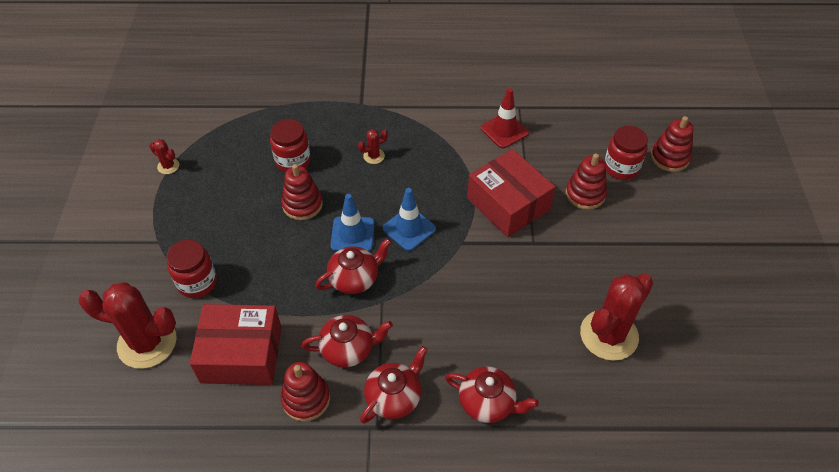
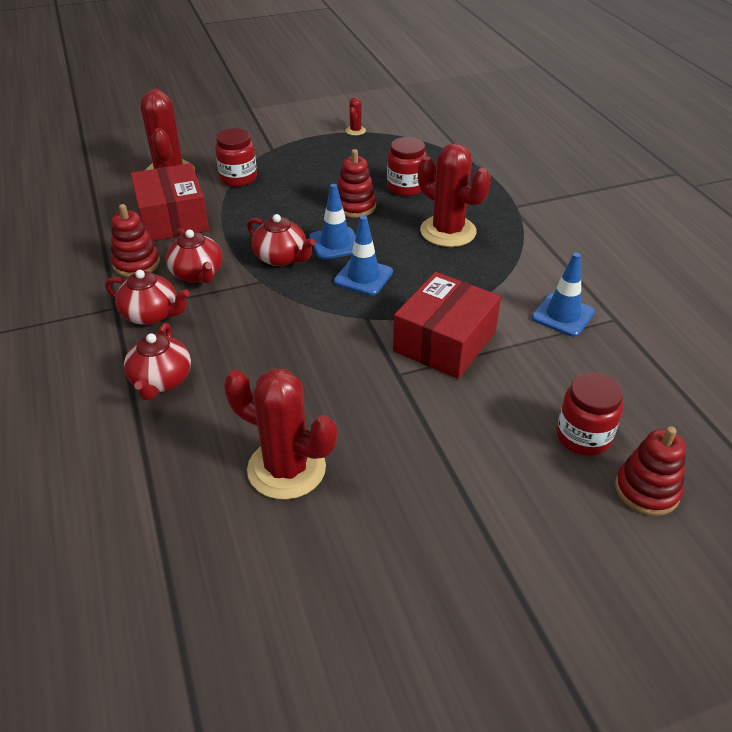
camera: 70 degrees right, 10 degrees down
red cactus [358,129,388,164] -> red cactus [418,143,491,247], size x2.27
red traffic cone [481,88,529,148] -> blue traffic cone [531,252,595,337]
red stacking toy [566,154,607,210] -> none

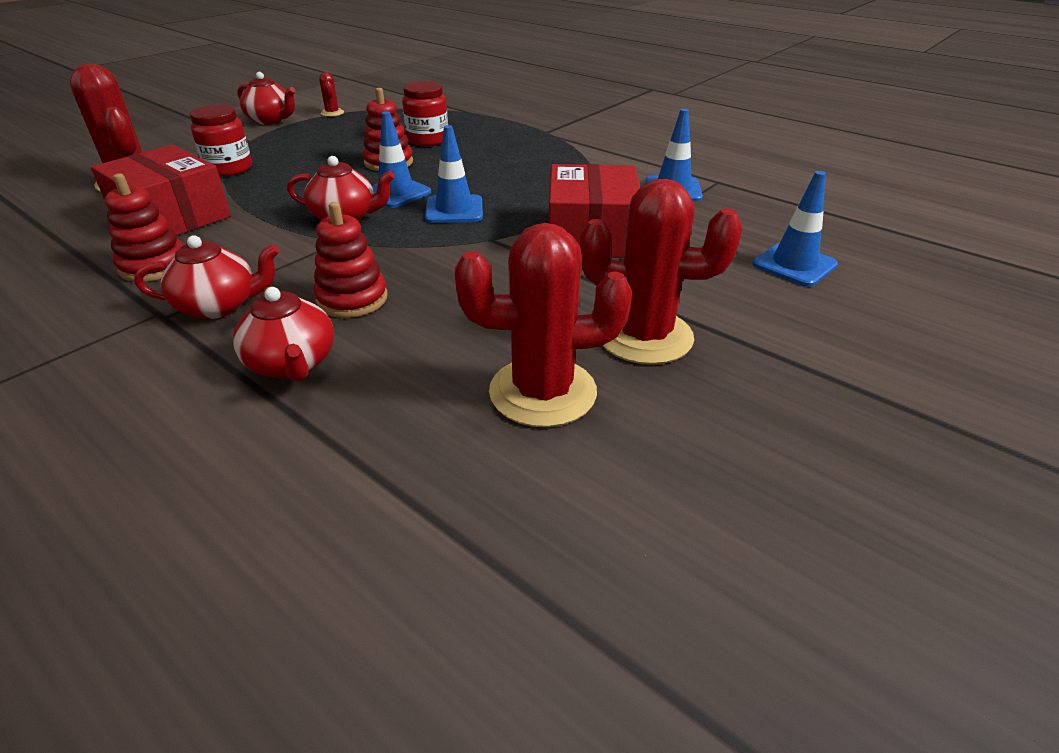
camera: 30 degrees left, 5 degrees down
red teapot [166,228,223,283] -> red teapot moved to [237,72,295,125]
red cactus [418,143,491,247] -> red cactus moved to [579,179,742,365]
red jar [557,372,623,456] -> blue traffic cone [752,171,838,287]
red stacking toy [615,426,686,516] -> red stacking toy moved to [313,202,387,318]

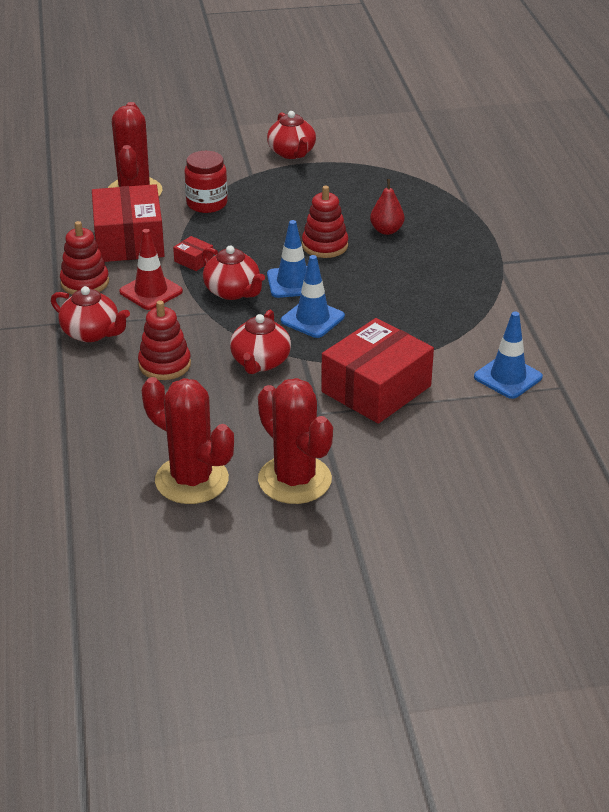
camera: 40 degrees right, 0 degrees up
red teapot [233,287,334,381] -> red teapot moved to [230,310,291,374]
red cactus [319,72,344,117] -> none
red jar [402,81,448,146] -> red pear [370,179,405,235]
blue traffic cone [752,171,838,287] -> none
none -> red traffic cone [119,229,183,310]
none -> red box [173,236,214,271]

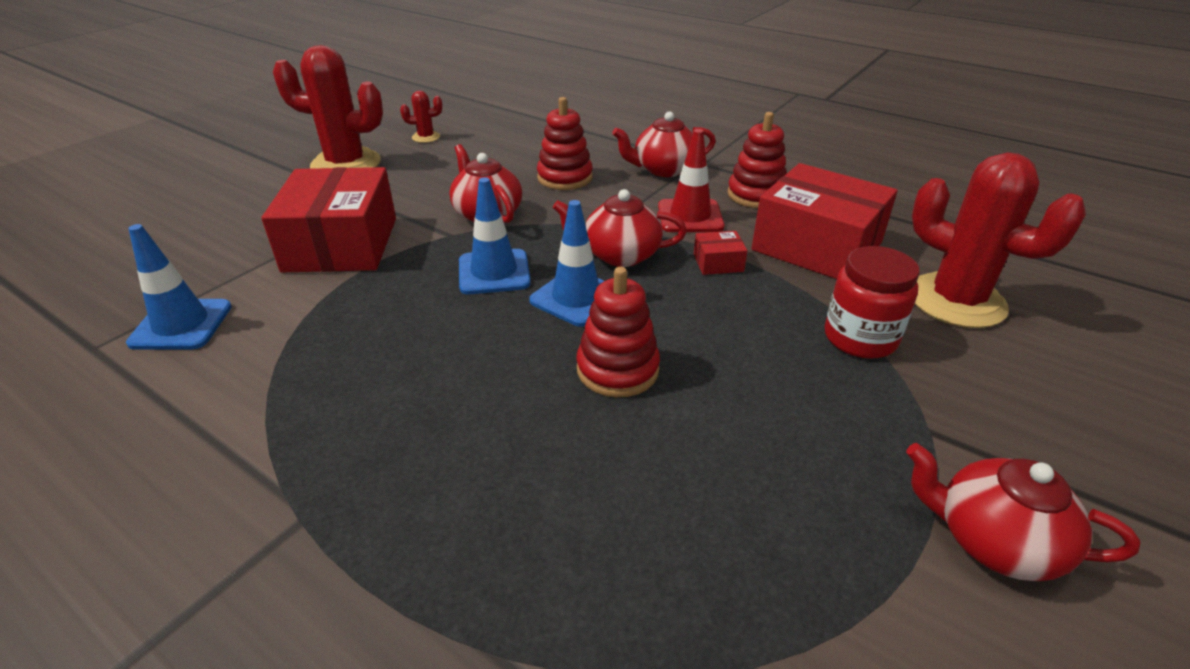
camera: 135 degrees right, 0 degrees up
red cactus [142,377,234,504] -> red cactus [400,91,442,143], size x0.44
red pear [370,179,405,235] -> none

